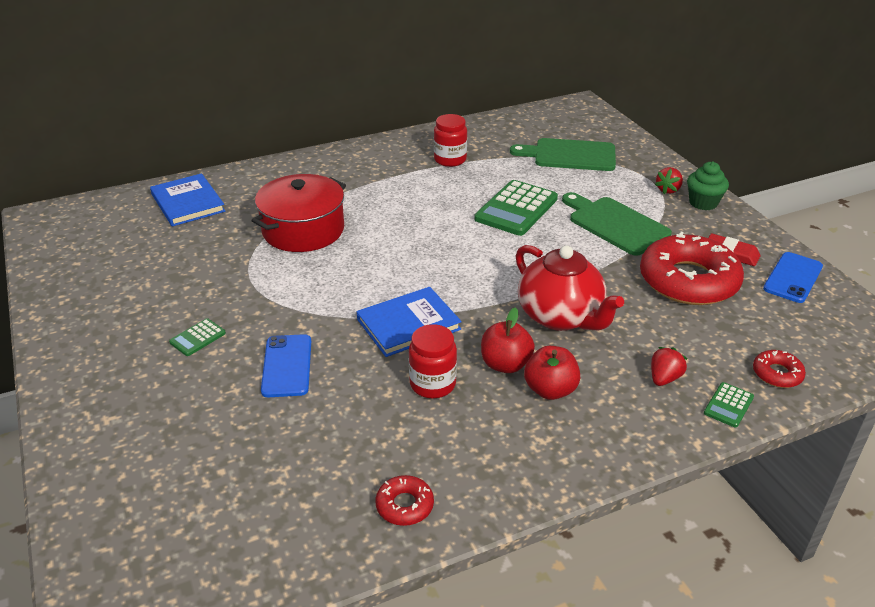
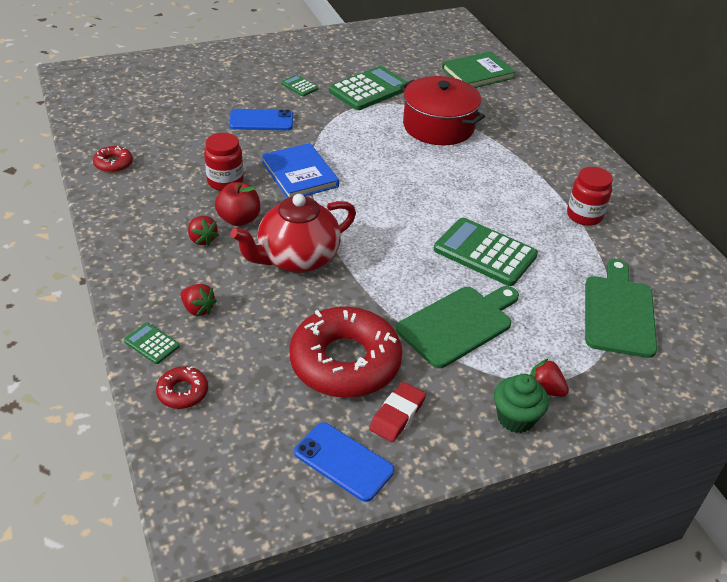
camera: 90 degrees right, 5 degrees up
blue book [150,173,225,227] -> green book [442,51,516,88]
red apple [524,346,580,400] -> red strawberry [188,216,219,246]
none -> green calculator [329,66,407,110]

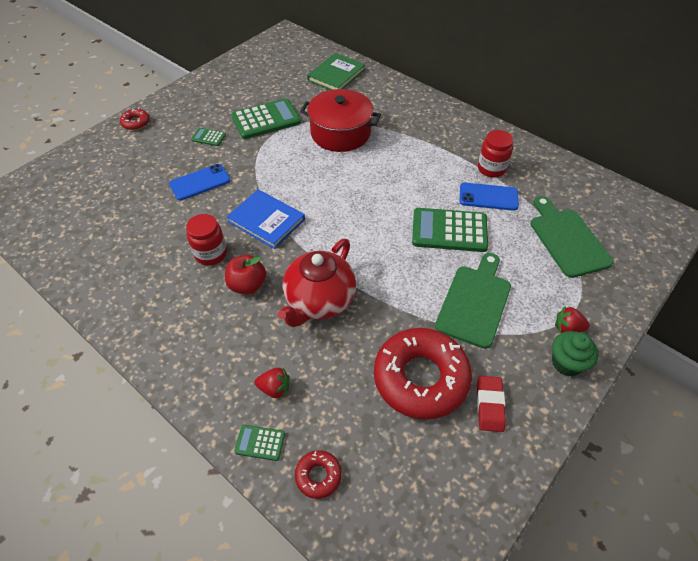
camera: 25 degrees left, 10 degrees up
red donut [93,146,133,173] -> red donut moved to [120,108,150,130]
red strawberry [188,216,219,246] -> none
blue phone [294,422,394,502] -> blue phone moved to [459,183,519,211]
green calculator [329,66,407,110] -> green calculator turned 45 degrees clockwise [231,98,301,139]

